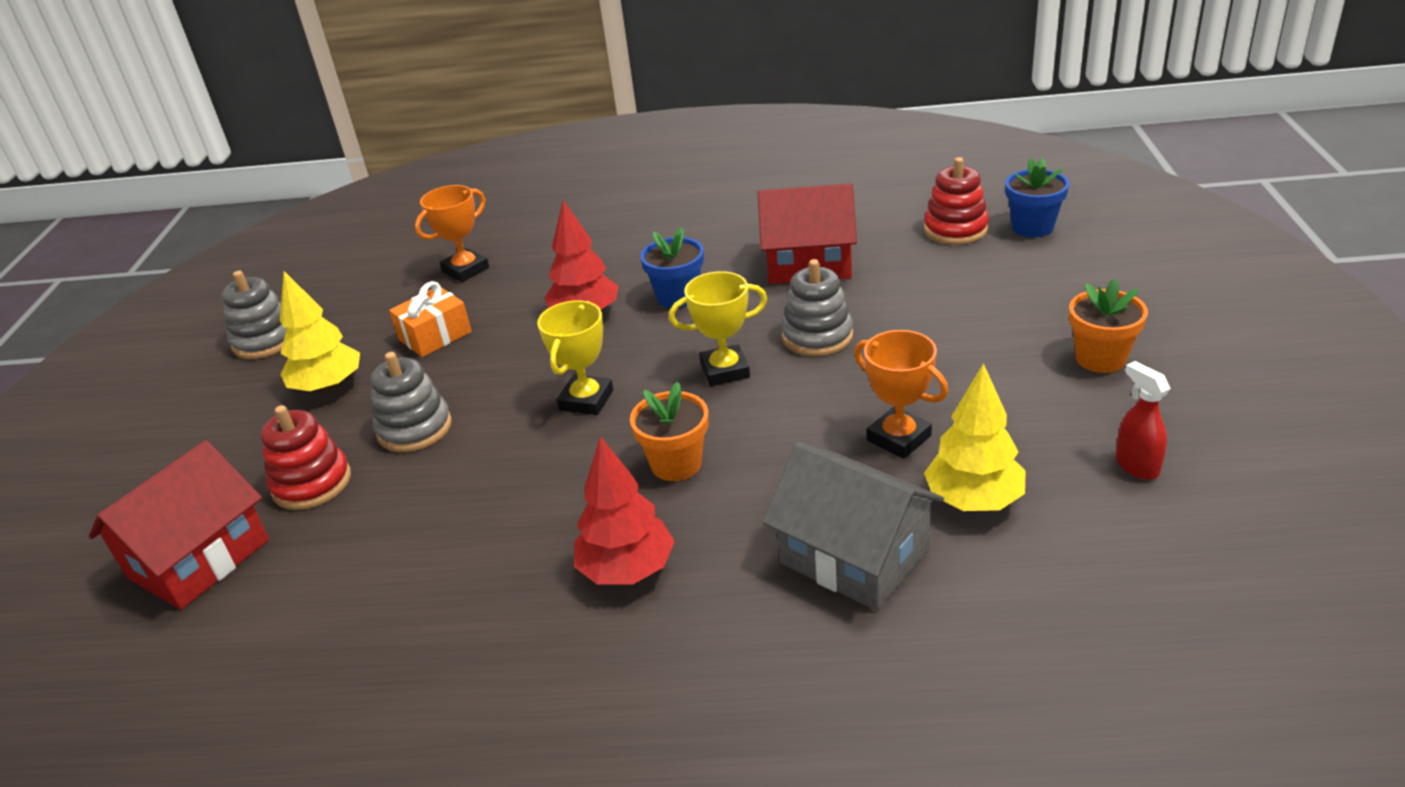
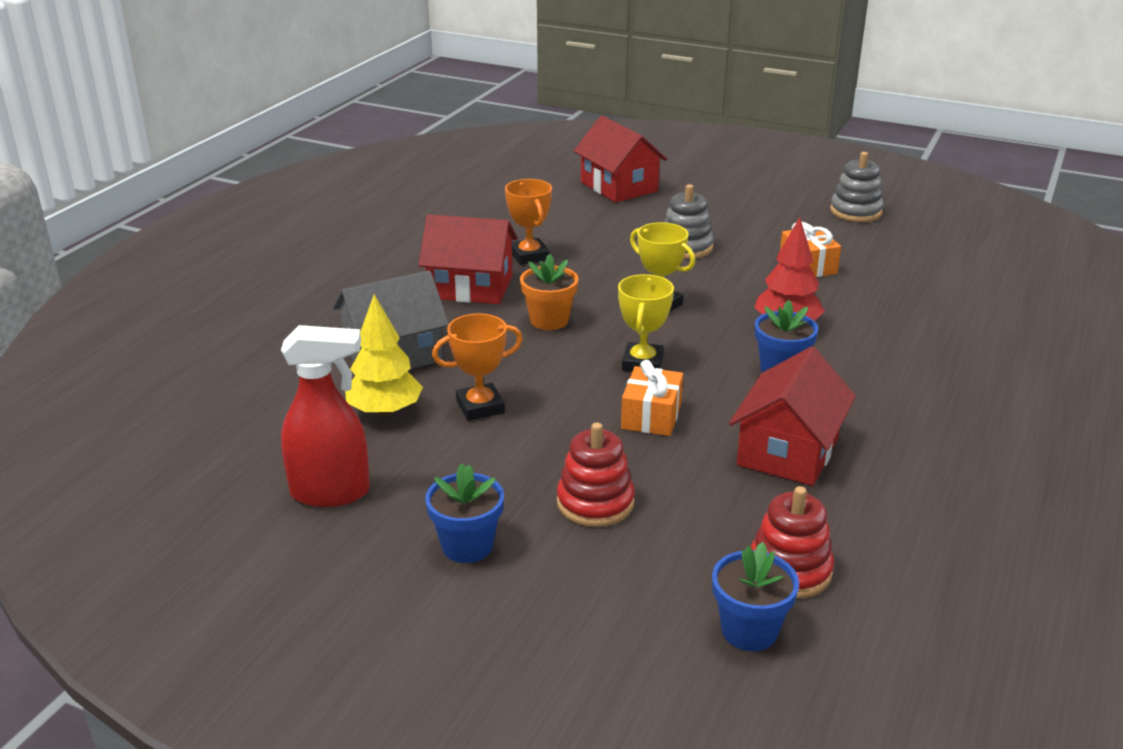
camera: 110 degrees right, 5 degrees down
red stacking toy [260,405,351,510] -> red stacking toy moved to [557,422,635,527]
yellow tree [280,271,360,393] -> none
orange trophy [415,185,489,282] -> orange trophy moved to [505,179,552,265]
red tree [574,436,675,585] -> red house [419,214,517,304]
grey stacking toy [781,259,853,356] -> orange gift [621,360,683,436]
orange flower pot [1069,278,1148,373] -> blue flower pot [425,464,504,563]
red spray bottle [1116,361,1171,480] -> red spray bottle [281,325,370,507], size x1.82

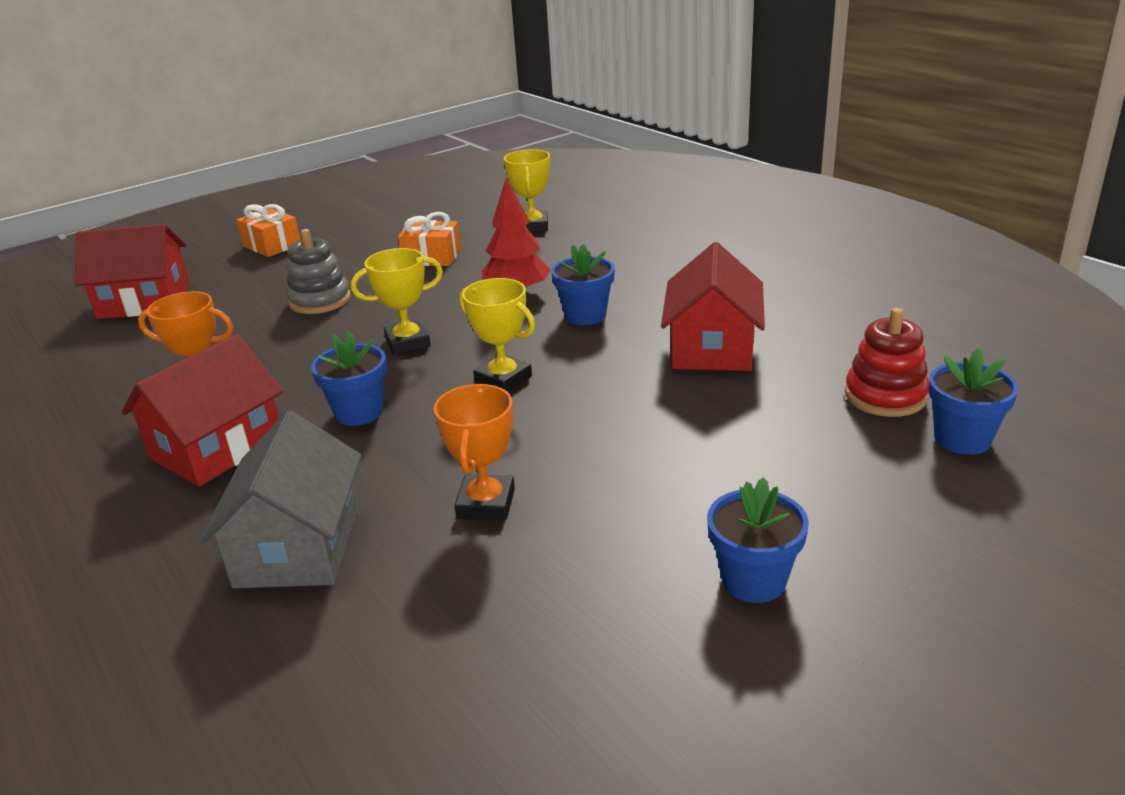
camera: 60 degrees left, 0 degrees up
red spray bottle [281,325,370,507] -> none
yellow tree [345,294,423,417] -> none
orange flower pot [520,254,578,330] -> blue flower pot [311,331,387,426]
red stacking toy [557,422,635,527] -> none
orange gift [621,360,683,436] -> orange gift moved to [237,204,300,257]
red house [729,346,856,486] -> red house turned 45 degrees clockwise [661,242,765,371]
grey stacking toy [830,152,884,222] -> none
none -> yellow trophy [504,149,550,232]

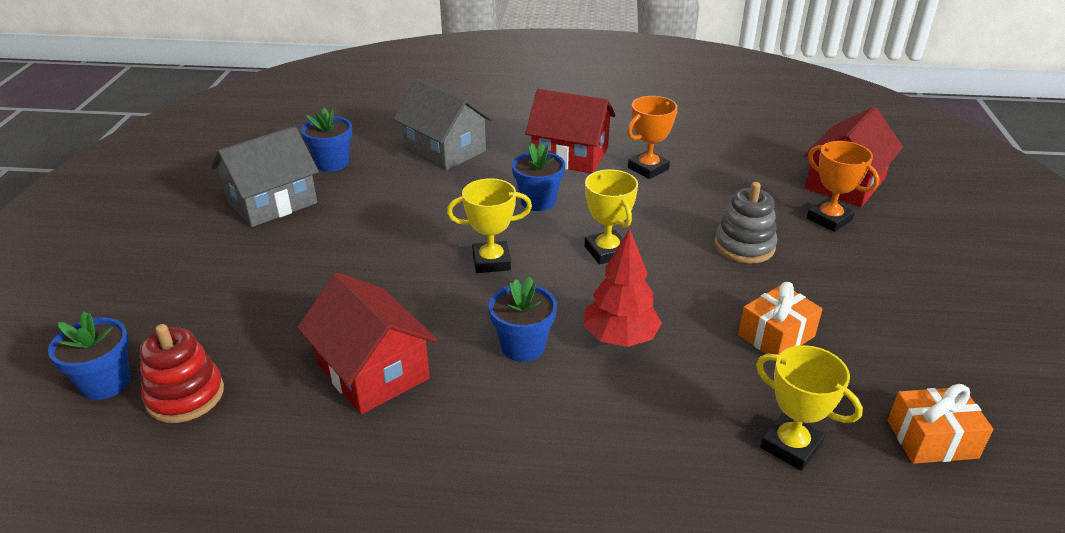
camera: 130 degrees right, 5 degrees up
red house [122,334,283,486] -> red house turned 60 degrees counterclockwise [525,89,616,173]
orange gift [237,204,300,257] -> orange gift moved to [888,384,993,464]
yellow trophy [351,248,443,355] -> yellow trophy turned 45 degrees counterclockwise [585,169,638,264]
orange trophy [434,384,515,520] -> orange trophy moved to [807,141,879,232]
blue flower pot [707,477,809,603] -> blue flower pot moved to [301,108,352,172]
none -> grey house [212,126,319,227]

